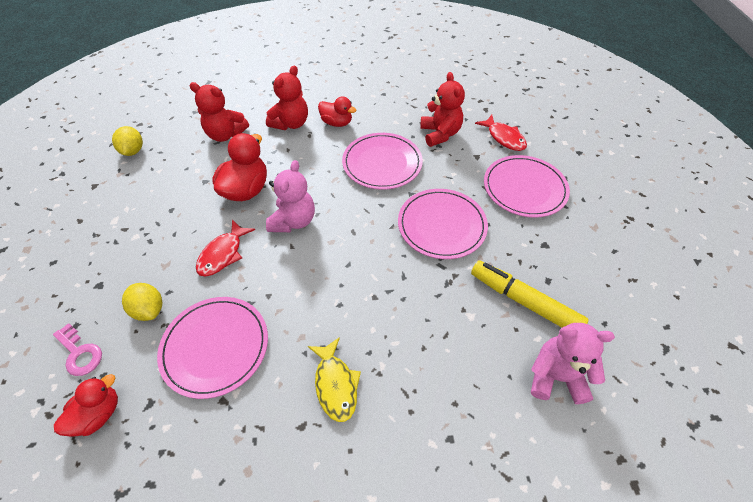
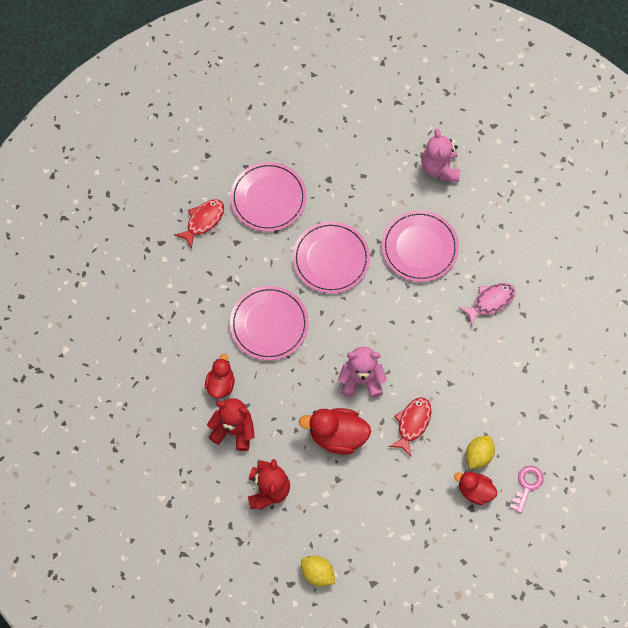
camera: 105 degrees left, 15 degrees up
red duck [54,374,118,436] -> red duck moved to [454,472,497,505]
yellow lemon [112,126,143,156] -> yellow lemon turned 60 degrees clockwise [301,556,335,586]
pink plate [157,297,268,399] -> pink plate moved to [382,210,459,282]
red fish [196,220,255,277] -> red fish turned 75 degrees counterclockwise [389,397,431,456]
yellow fish [308,337,361,422] -> pink fish [458,283,515,326]
red teddy bear [420,72,465,147] -> none
yellow marker [471,260,589,327] -> none

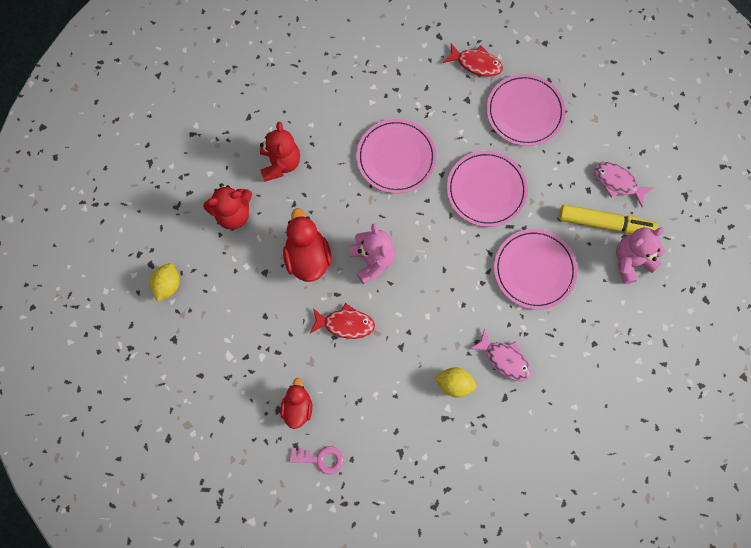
camera: 70 degrees right, 5 degrees up
red duck [205,354,235,398] -> none
yellow lemon [466,436,495,469] -> yellow lemon moved to [435,368,477,397]
none -> yellow marker [559,205,658,234]
none -> pink fish [594,162,653,207]

